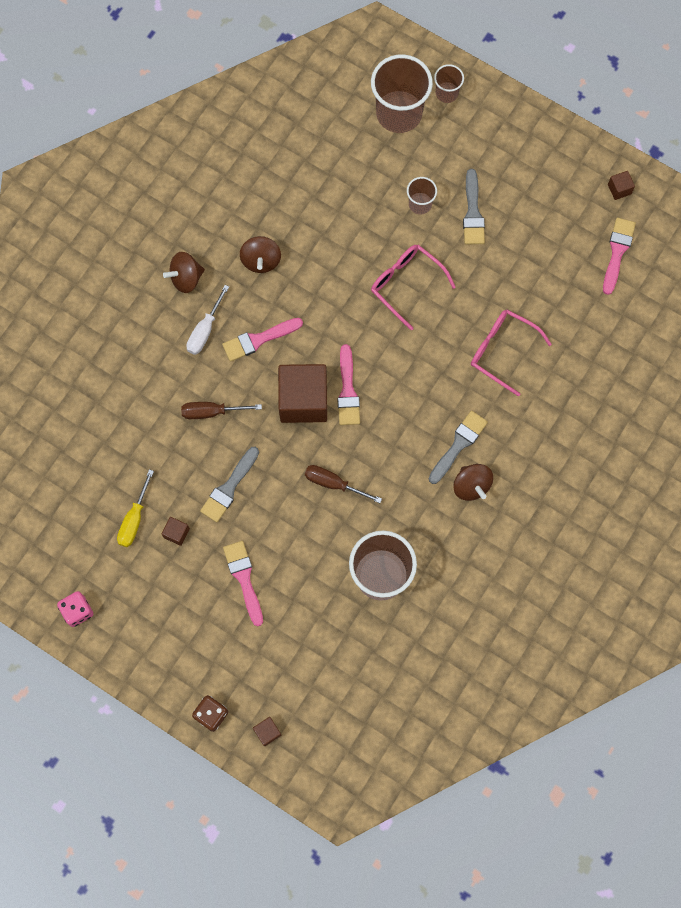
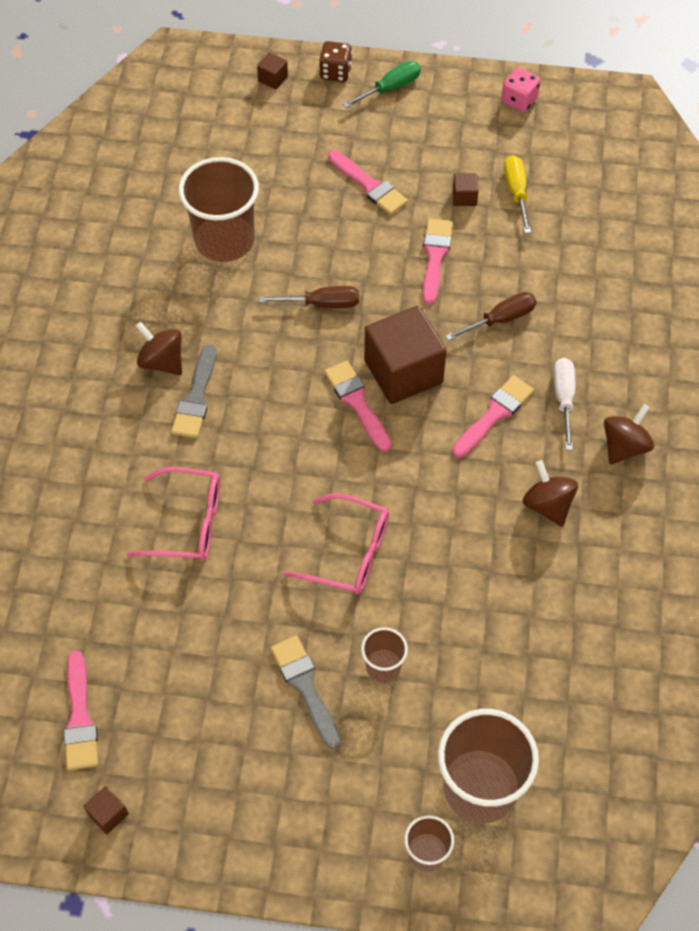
camera: 155 degrees right, 15 degrees down
grey brush [200,447,259,522] -> pink brush [422,219,453,305]
none -> green screwdriver [343,61,421,108]

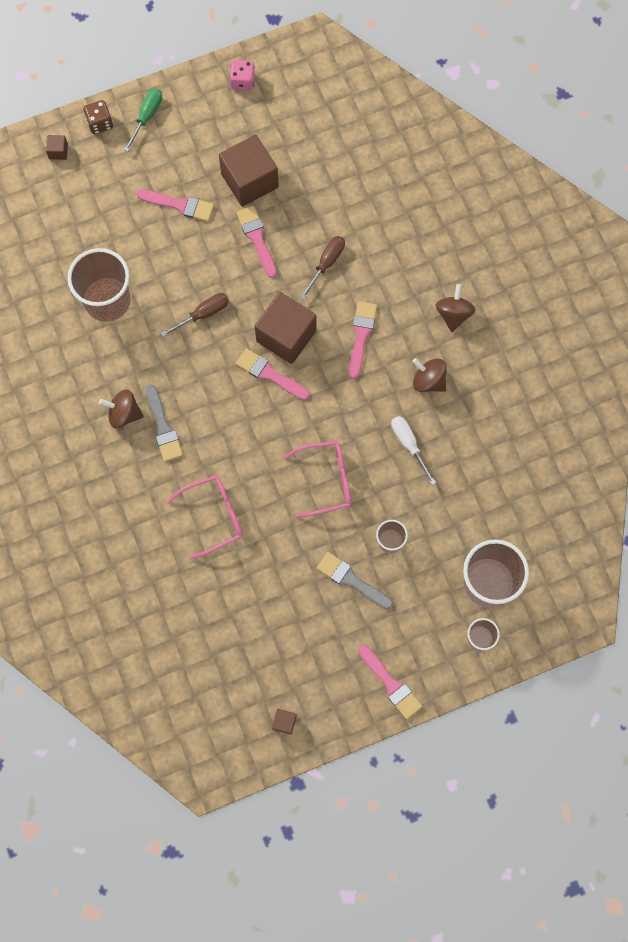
camera: 30 degrees left, 15 degrees up
pink brush [63,650,98,770] -> pink brush moved to [358,645,422,719]
brown cube [453,173,479,206] -> brown cube [219,135,279,207], size x2.40
yellow screwdriver [504,155,531,233] -> none
white screwdriver [553,358,575,450] -> white screwdriver moved to [391,416,436,485]

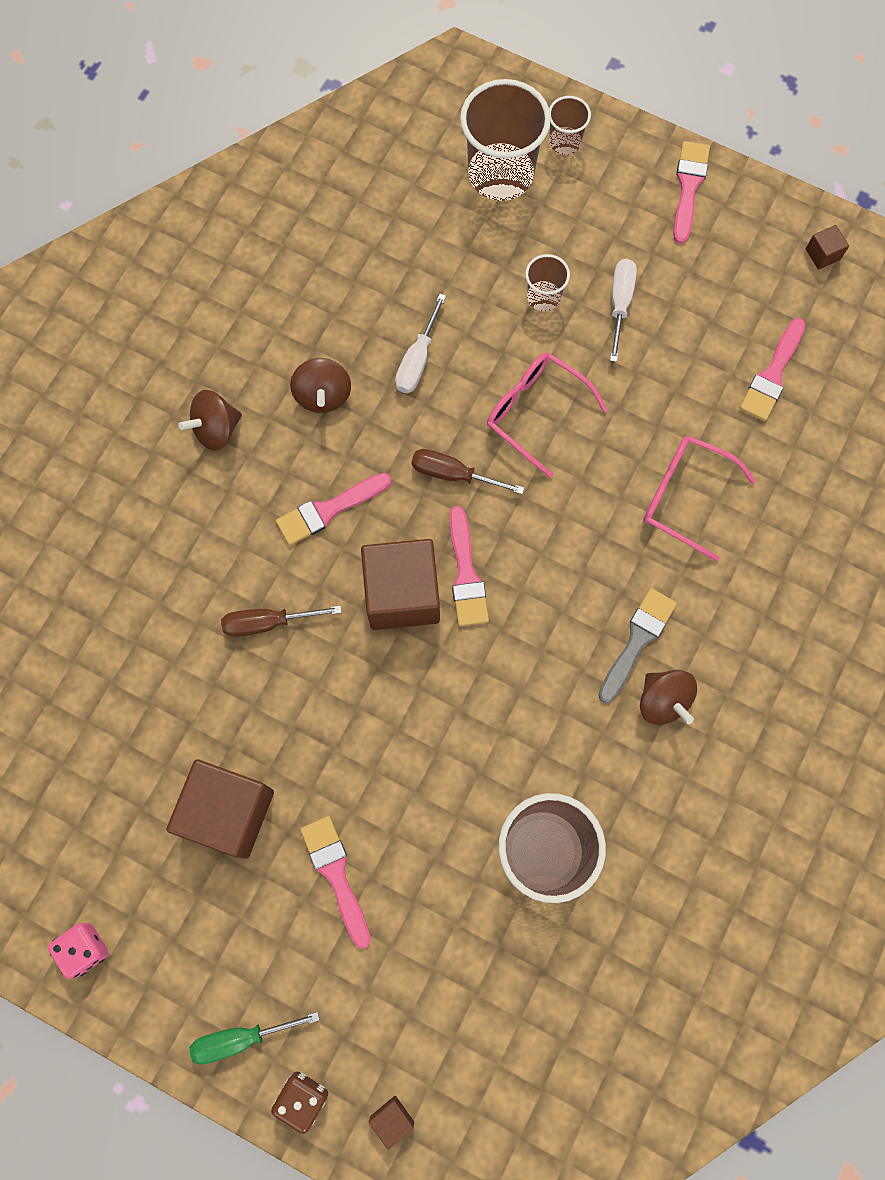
camera: 130 degrees left, 0 degrees up
brown screwdriver [160,293,229,337] -> brown screwdriver moved to [412,449,524,494]
pink brush [236,205,277,278] -> pink brush moved to [740,318,805,421]
grey brush [317,552,393,609] -> white screwdriver [610,259,637,362]

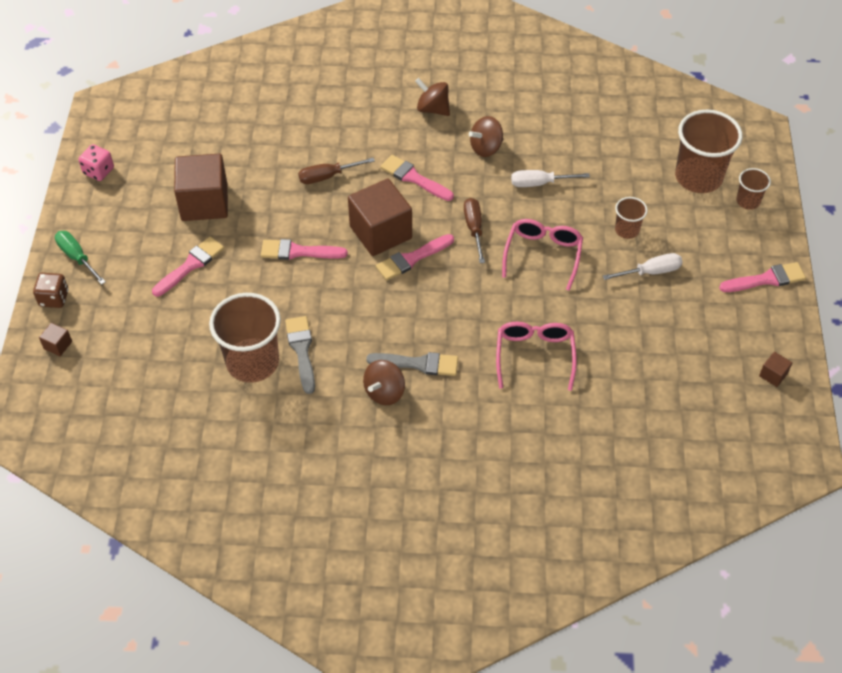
camera: 65 degrees right, 20 degrees down
brown screwdriver [221,605,342,637] -> brown screwdriver turned 75 degrees counterclockwise [298,158,375,184]
pink brush [740,318,805,421] -> pink brush moved to [261,239,348,260]
none -> grey brush [285,316,315,394]

